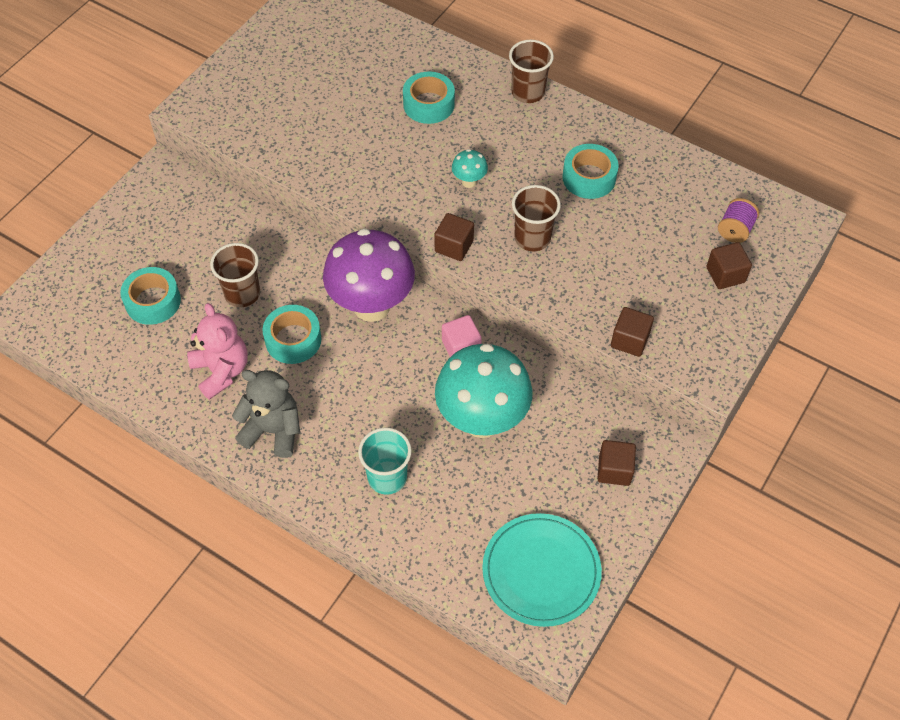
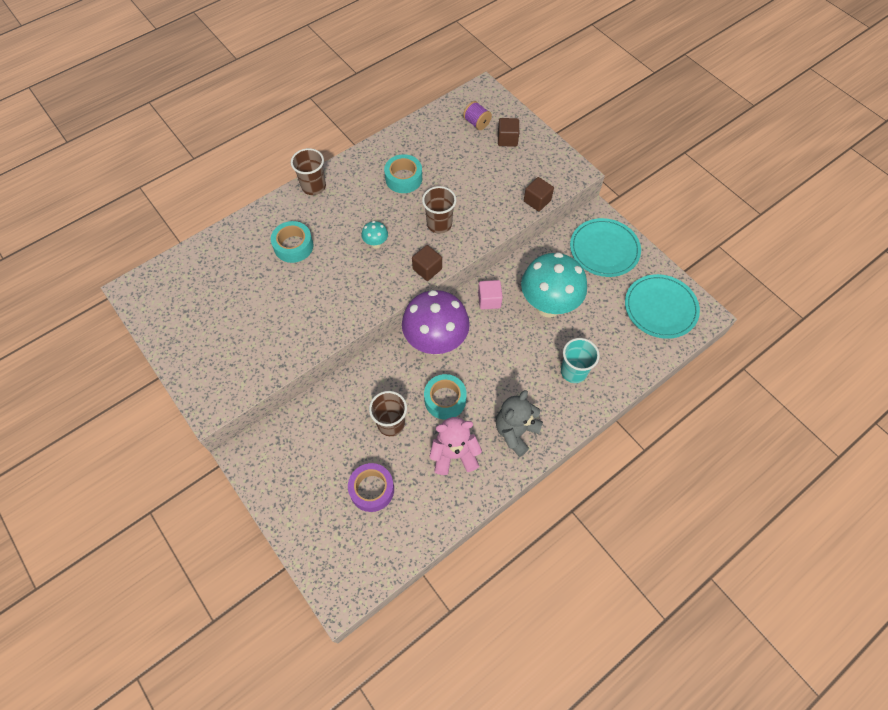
camera: 70 degrees left, 5 degrees up
turquoise tape [120,267,181,325] -> purple tape [348,463,394,512]
brown cube [597,440,636,486] -> turquoise plate [570,218,641,277]

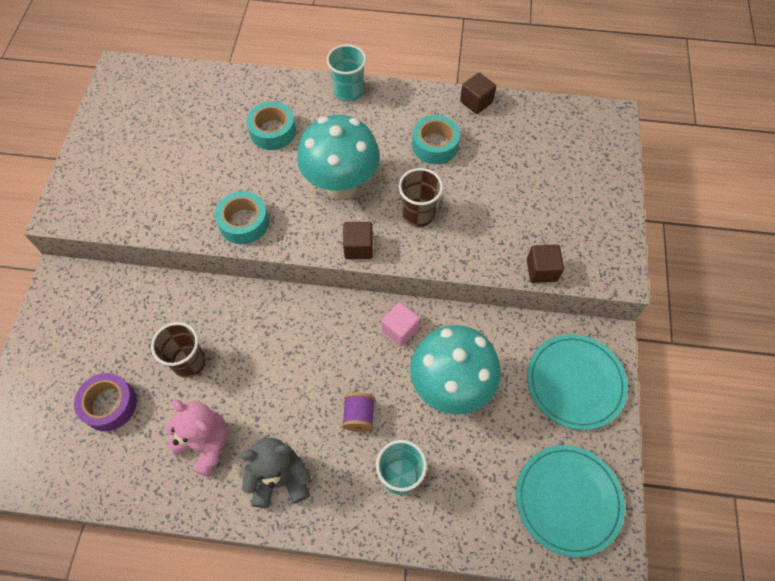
camera: 45 degrees right, 0 degrees up
brown cup [291,148,326,195] -> turquoise cup [326,44,367,102]
turquoise mushroom [361,221,388,249] -> turquoise mushroom [297,115,380,200], size x2.41
purple mushroom [402,290,470,355] -> none
turquoise tape [424,374,467,419] -> turquoise tape moved to [215,191,269,244]
purple spool [463,101,492,130] -> purple spool moved to [342,392,375,432]
brown cube [498,118,519,147] -> brown cube moved to [460,73,496,114]

